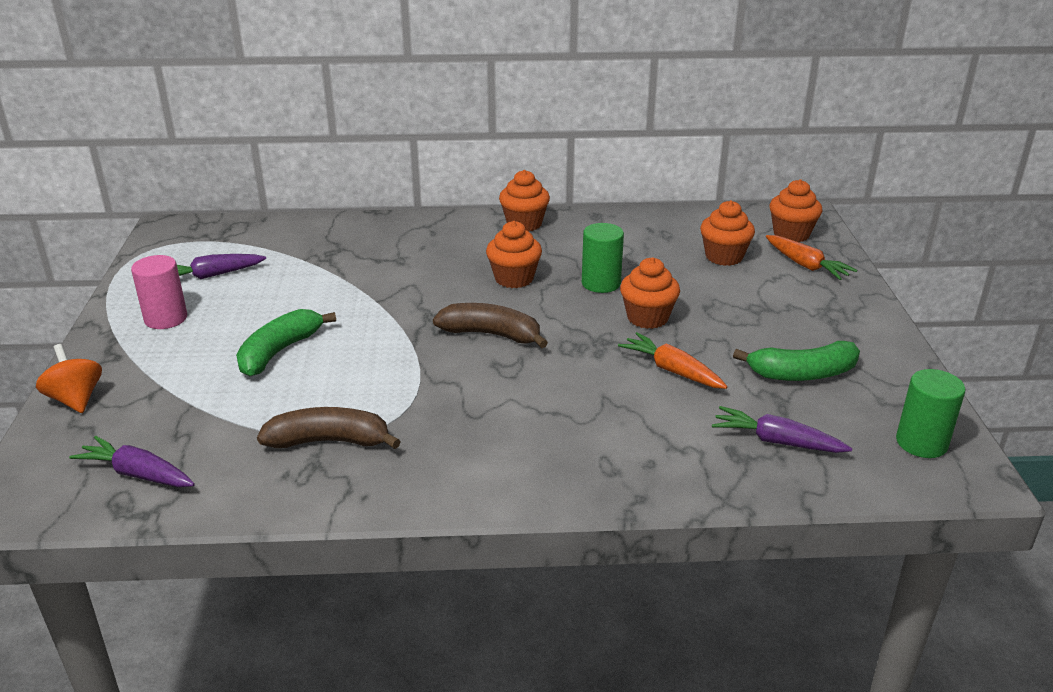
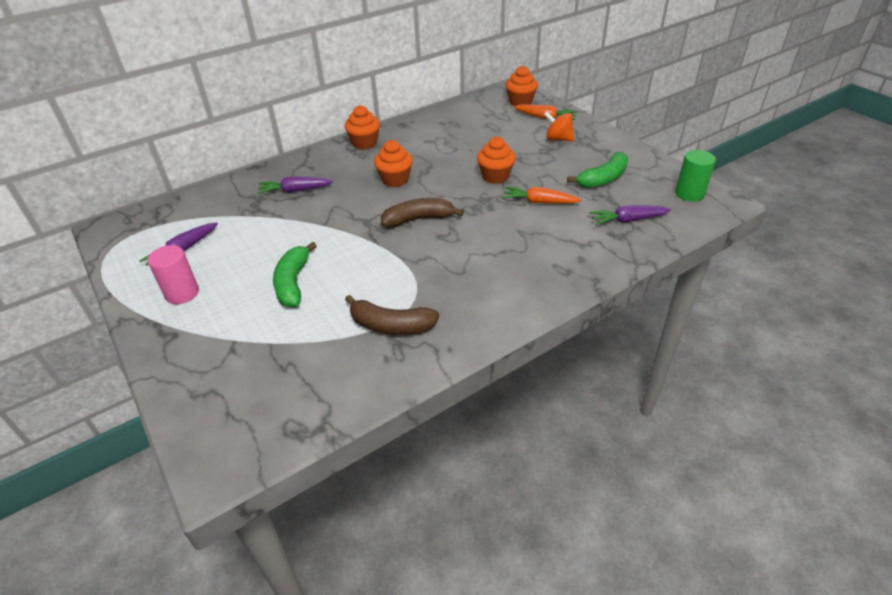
camera: 30 degrees left, 10 degrees up
orange spinning top [36,344,102,413] -> orange spinning top moved to [544,112,574,142]
purple carrot [69,436,195,487] -> purple carrot moved to [257,176,333,194]
brown banana [257,407,401,449] -> brown banana turned 135 degrees counterclockwise [345,295,440,335]
green cylinder [582,223,624,293] -> none
orange cupcake [700,200,755,266] -> none

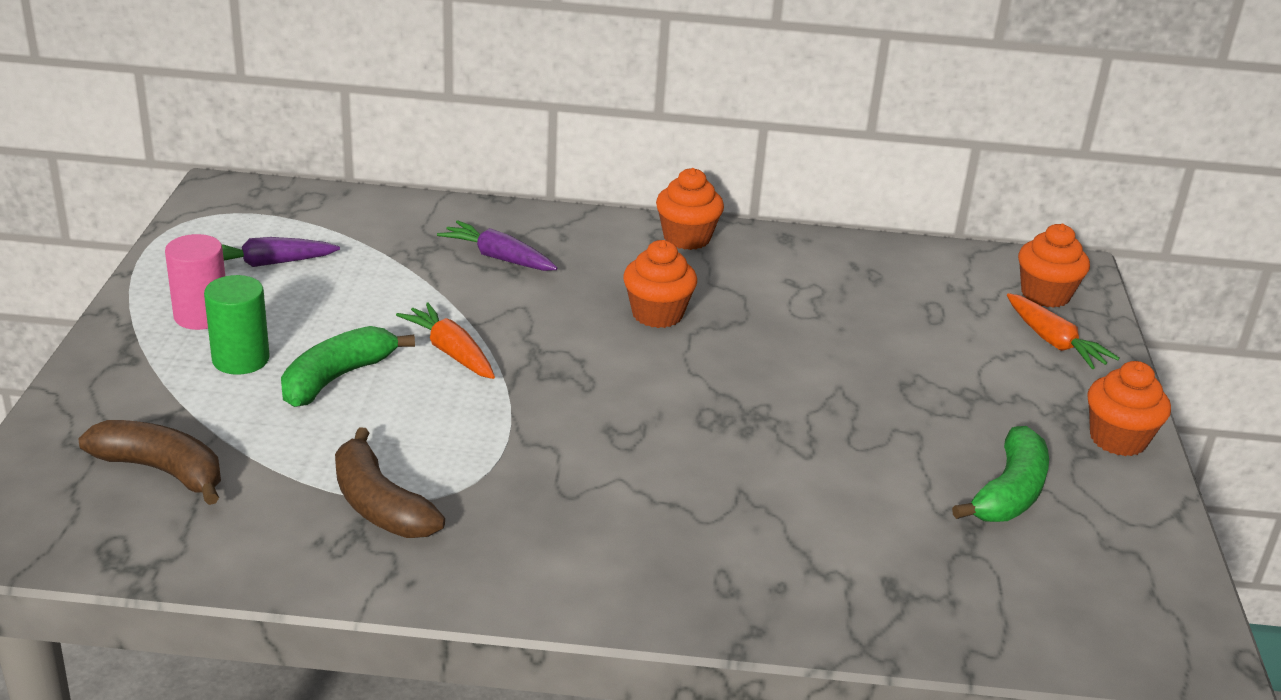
camera: 35 degrees right, 10 degrees down
brown banana [381,198,464,228] -> brown banana moved to [78,420,221,505]
orange cupcake [477,137,516,184] -> orange cupcake moved to [1087,361,1171,456]
orange carrot [502,187,582,203] -> orange carrot moved to [396,302,495,379]
orange spinning top [544,112,574,142] -> none
green banana [567,152,628,188] -> green banana turned 60 degrees counterclockwise [952,426,1049,522]
purple carrot [589,205,671,225] -> none
green cylinder [675,150,716,202] -> green cylinder moved to [204,275,270,375]

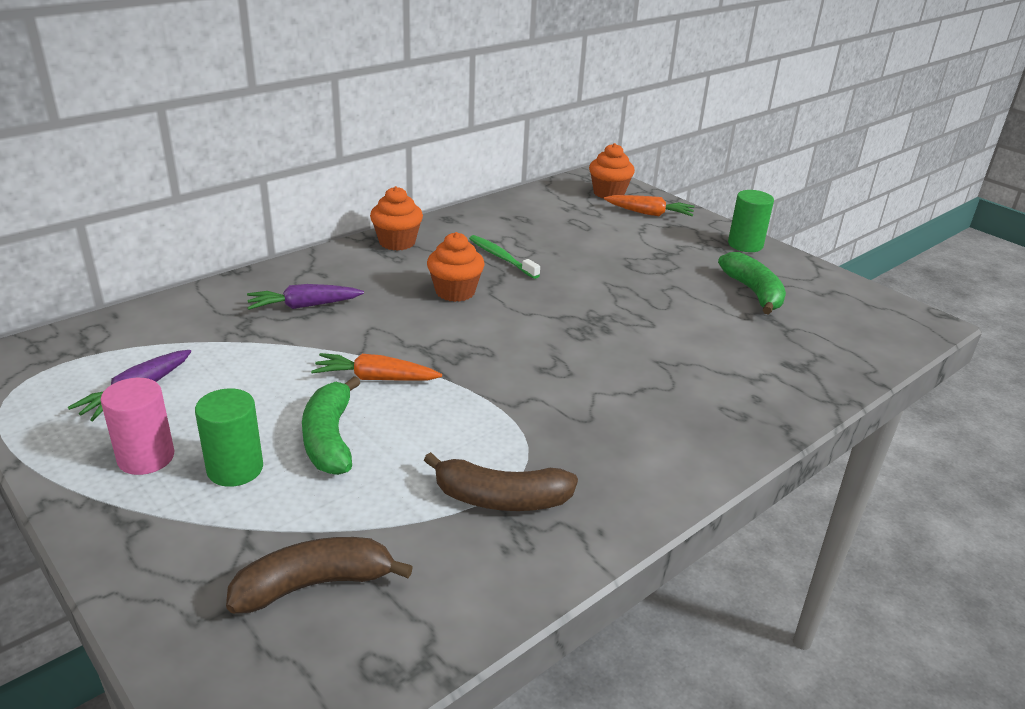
camera: 45 degrees left, 0 degrees up
orange cupcake [1087,361,1171,456] -> green cylinder [728,190,774,252]
none -> green toothbrush [469,235,540,279]

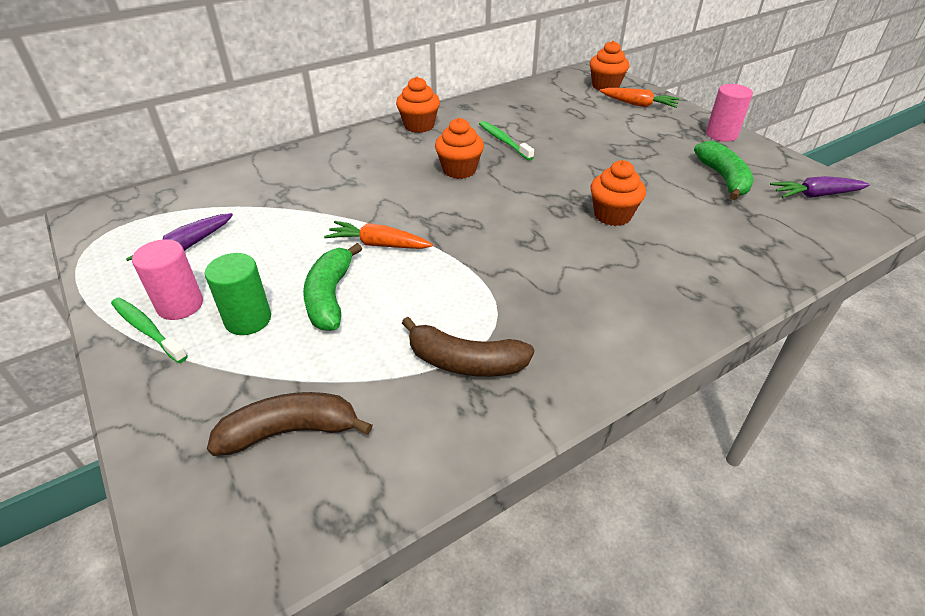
camera: 10 degrees right, 10 degrees up
purple carrot [247,284,364,310] -> purple carrot moved to [770,176,870,198]
green cylinder [728,190,774,252] -> pink cylinder [706,84,753,142]
none -> green toothbrush [111,297,188,363]
none -> orange cupcake [591,160,646,226]

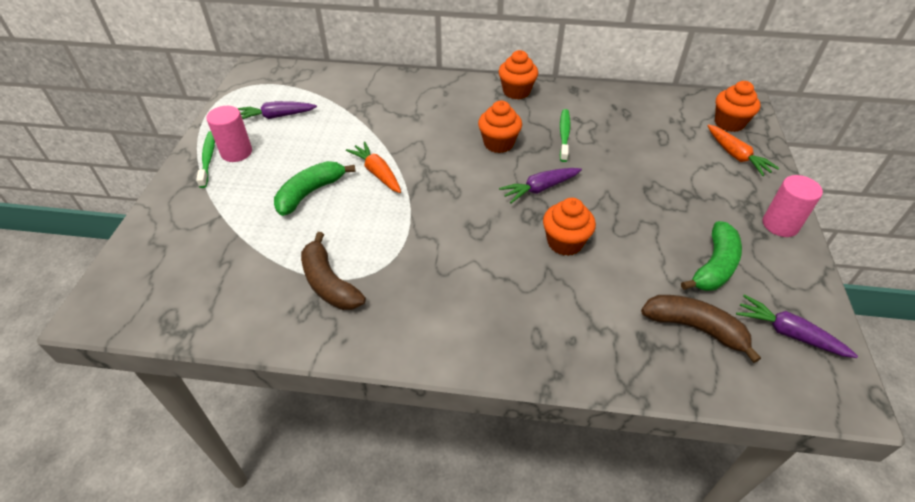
camera: 40 degrees right, 5 degrees up
green cylinder [205,253,271,335] -> none
brown banana [207,392,373,456] -> brown banana moved to [641,295,761,363]
none -> purple carrot [499,168,582,203]

